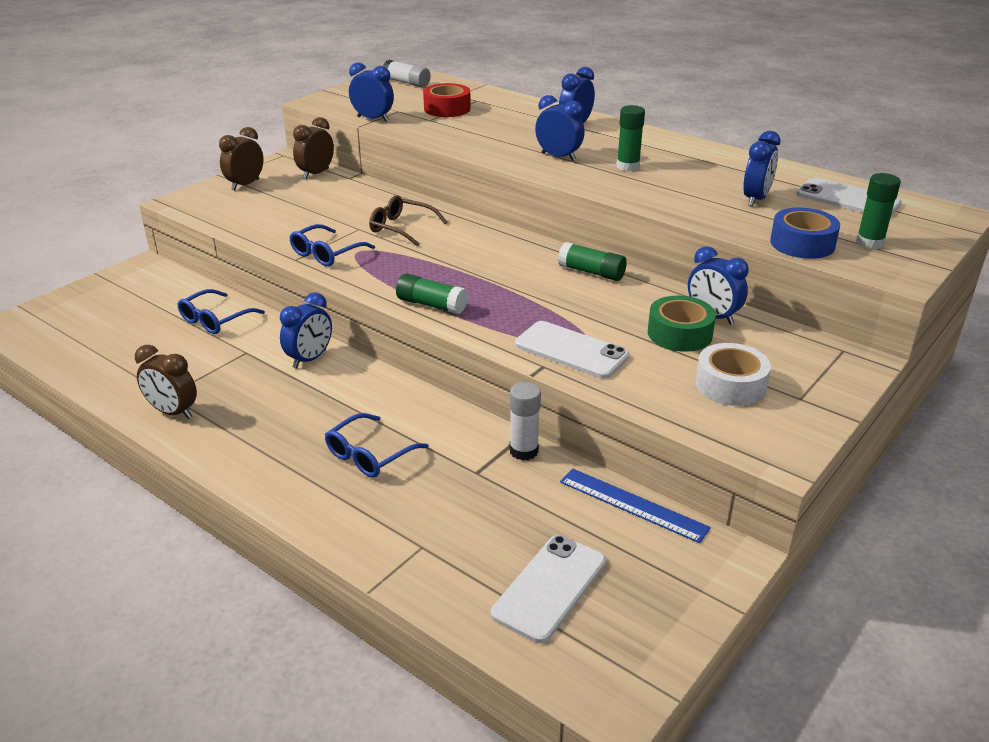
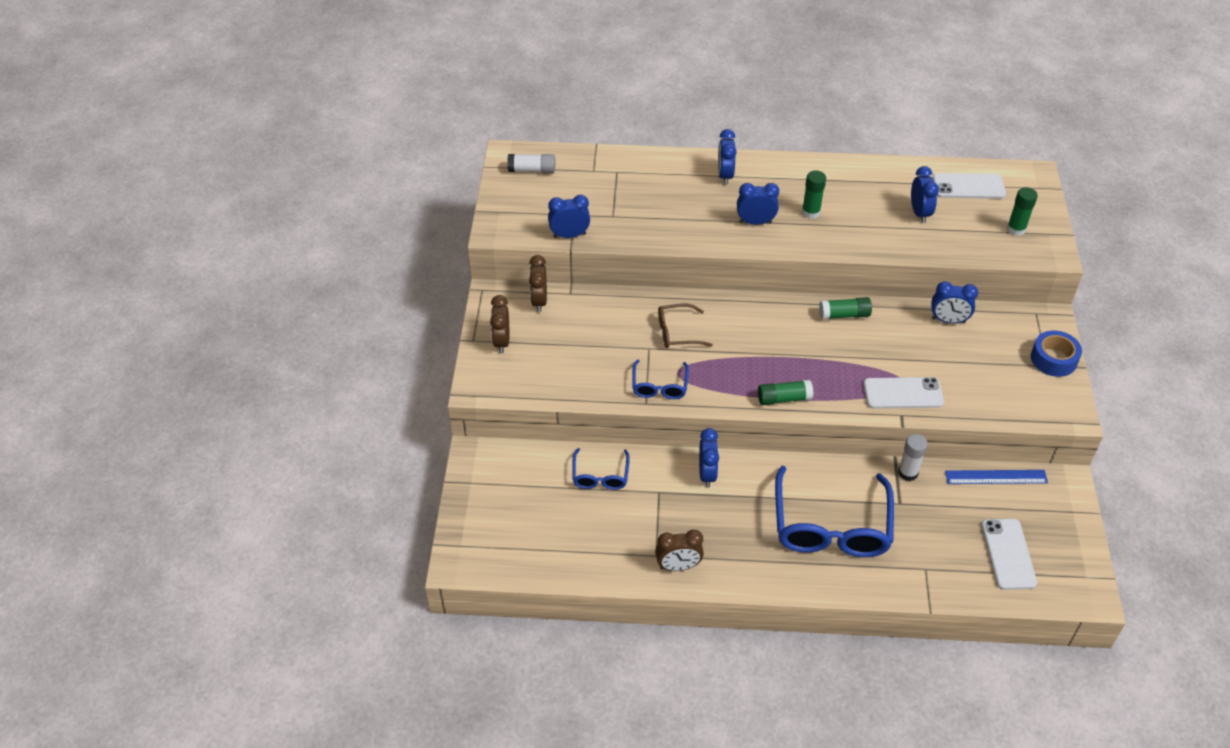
camera: 35 degrees left, 15 degrees up
blue glasses [325,413,429,478] -> blue glasses [775,466,894,557], size x2.00
red tape [423,83,471,117] -> none
green tape [648,296,716,352] -> none
white tape [695,343,771,406] -> none
blue tape [770,208,840,259] -> blue tape moved to [1031,331,1082,377]

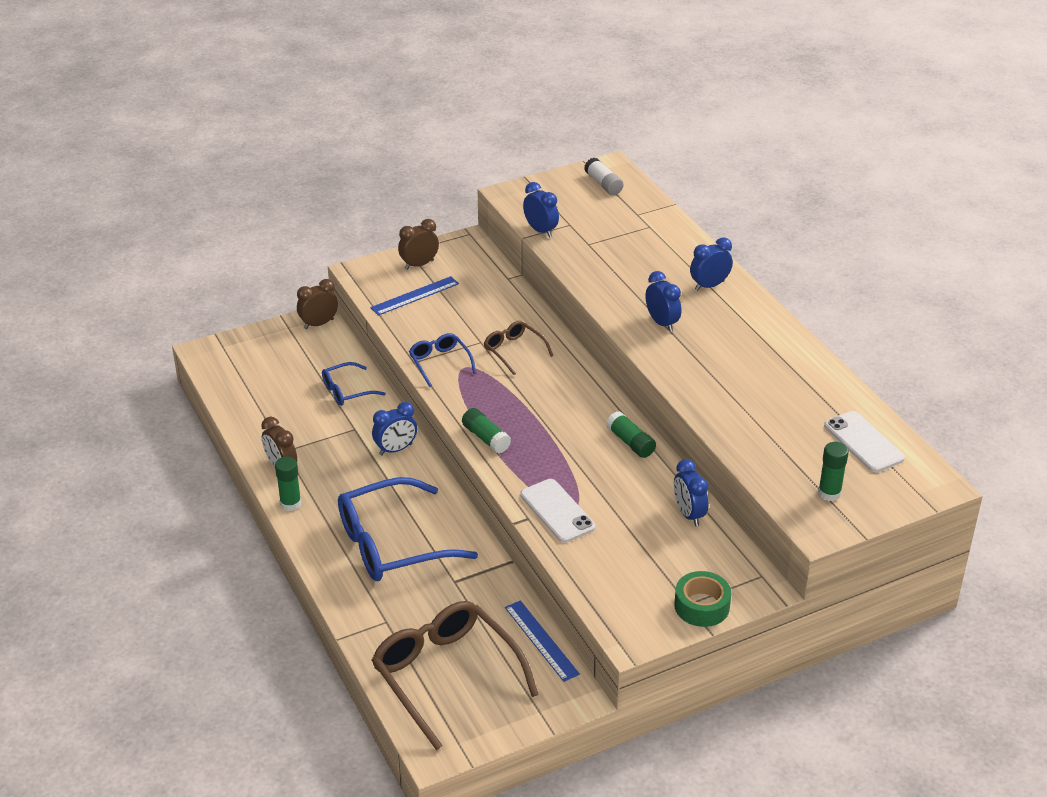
camera: 60 degrees right, 10 degrees down
brown clock [529,255,547,312] -> brown clock moved to [297,279,338,329]
blue glasses [632,359,689,399] -> blue glasses turned 90 degrees clockwise [409,333,476,387]
green glue stick [802,170,826,219] -> green glue stick moved to [275,457,301,511]
white glue stick [898,434,928,481] -> none
blue clock [911,166,939,223] -> none
white phone [981,519,1037,590] -> brown glasses [372,601,539,751]
blue tape [1031,331,1082,377] -> green tape [674,571,731,627]
none -> blue ruler [370,276,459,316]

